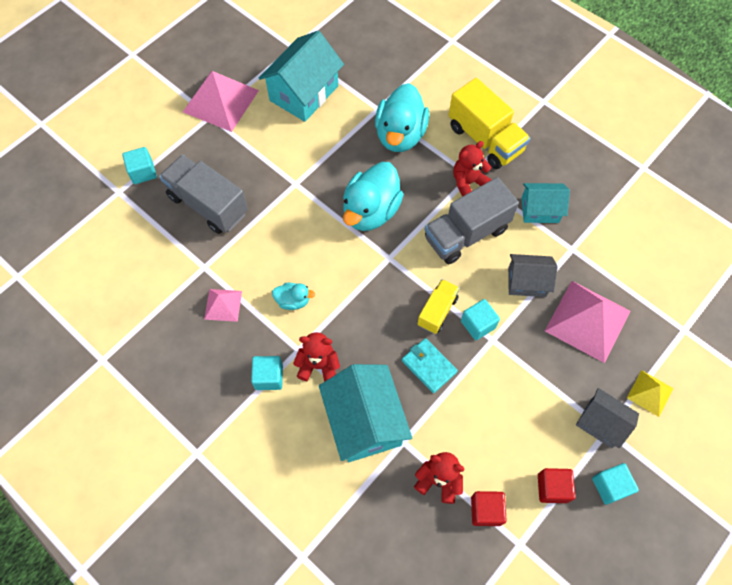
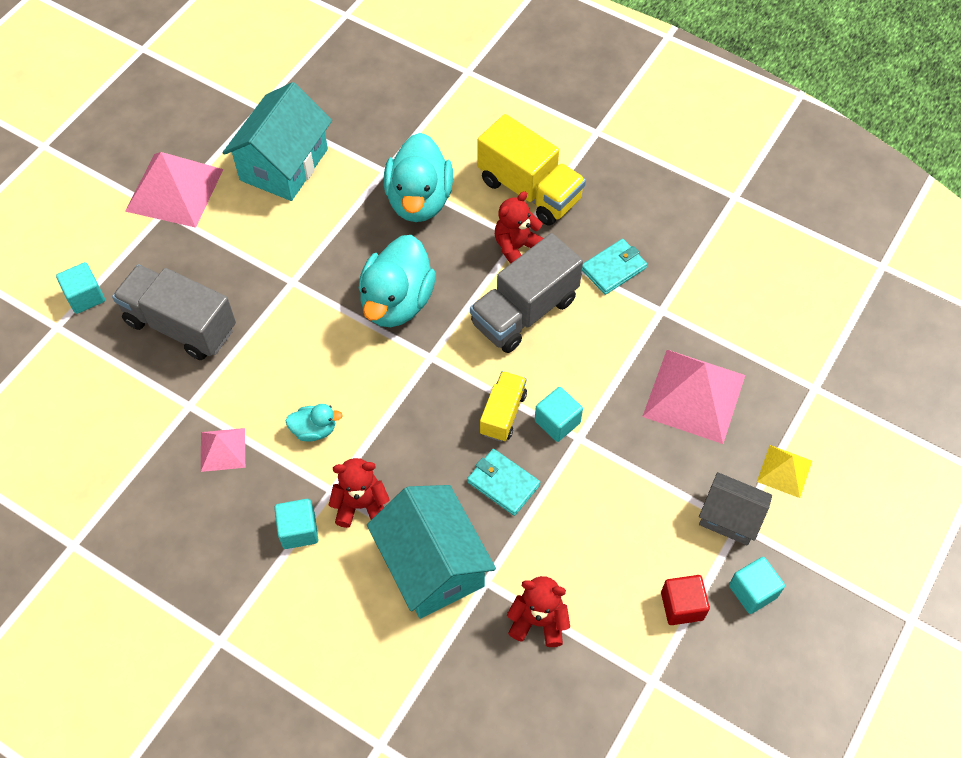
camera: 10 degrees left, 5 degrees down
red cube [471,491,507,526] -> none
grey house [508,254,558,297] -> none
turquoise house [522,183,570,223] -> turquoise wallet [582,239,647,295]

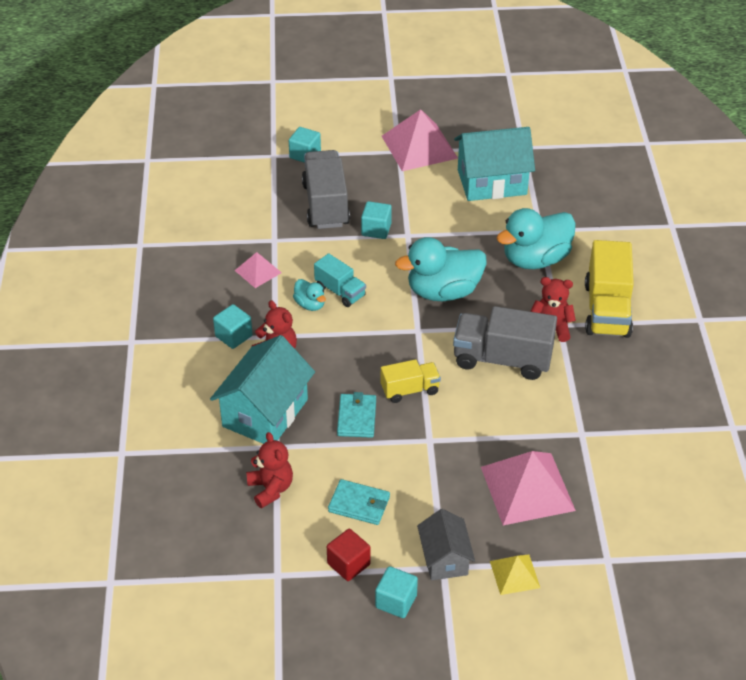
camera: 55 degrees right, 15 degrees down
turquoise cube [535,387,583,442] -> turquoise cube moved to [361,201,392,239]
turquoise wallet [582,239,647,295] -> turquoise wallet moved to [328,479,390,525]
none -> turquoise truck [314,253,366,307]

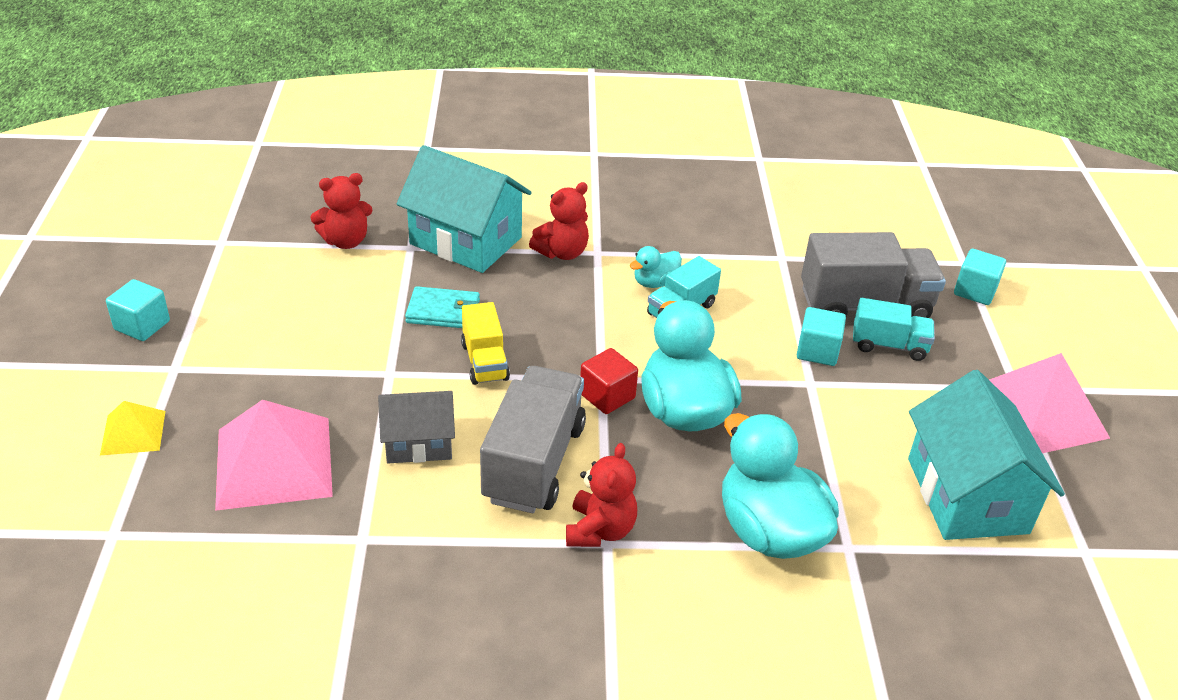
camera: 90 degrees right, 5 degrees down
turquoise cube [213,304,253,349] -> none
pink pyramid [234,252,282,288] -> none
red cube [327,529,371,581] -> red cube moved to [580,348,638,414]
turquoise wallet [328,479,390,525] -> none
grey house [417,509,475,580] -> grey house moved to [378,391,455,463]
yellow truck [585,240,634,338] -> none
none -> turquoise truck [853,298,935,361]

